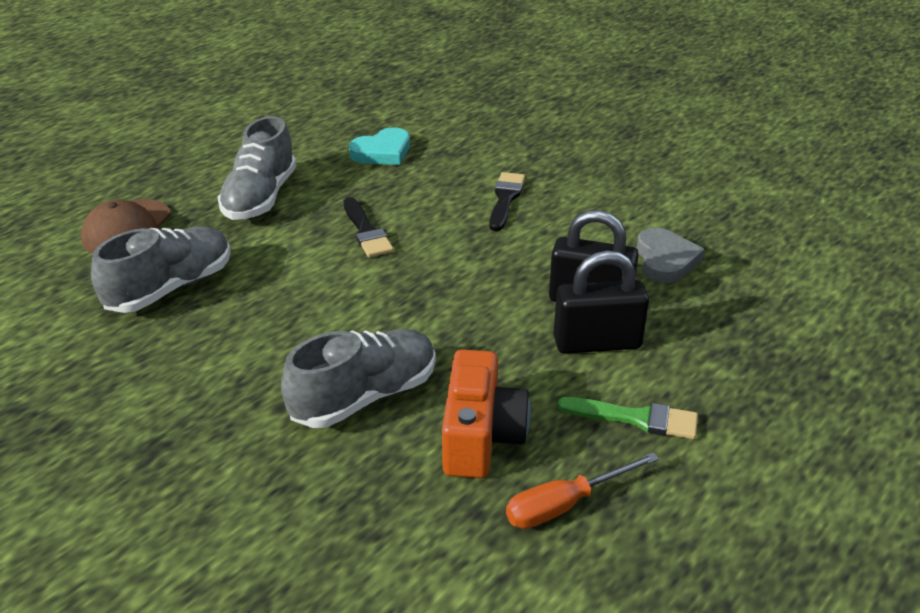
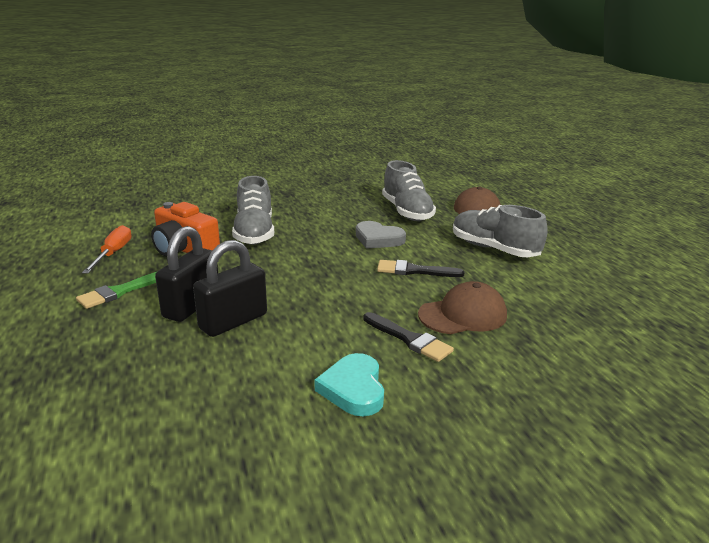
camera: 120 degrees right, 10 degrees down
turquoise heart [349,127,410,165] -> turquoise heart moved to [315,353,384,416]
grey heart [637,228,704,283] -> grey heart moved to [356,221,406,249]
none -> brown cap [418,281,507,334]

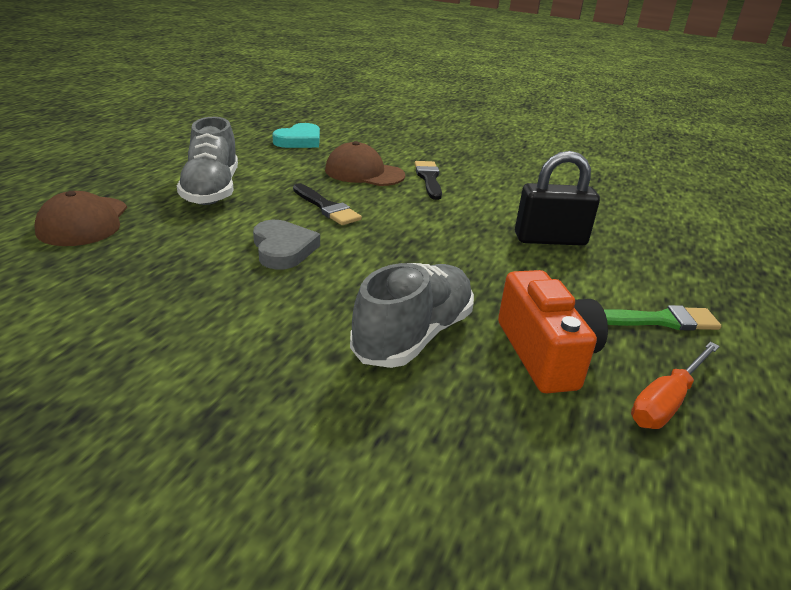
camera: 140 degrees left, 5 degrees up
black padlock [155,226,218,322] -> none
turquoise heart [315,353,384,416] -> turquoise heart moved to [272,123,320,148]
grey shoe [382,160,436,221] -> none

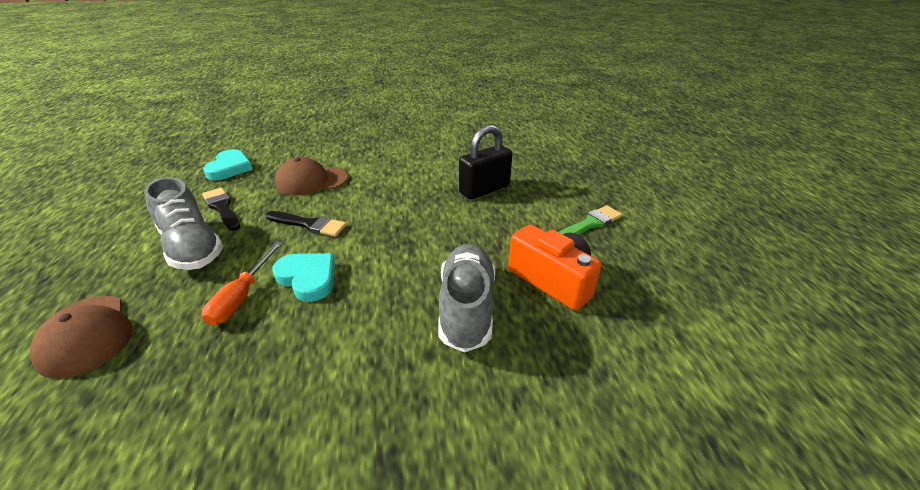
camera: 30 degrees left, 5 degrees up
grey heart [253,220,320,269] -> turquoise heart [272,253,335,302]
black brush [414,161,442,200] -> black brush moved to [202,188,240,231]
orange screwdriver [631,342,720,429] -> orange screwdriver moved to [202,241,283,326]

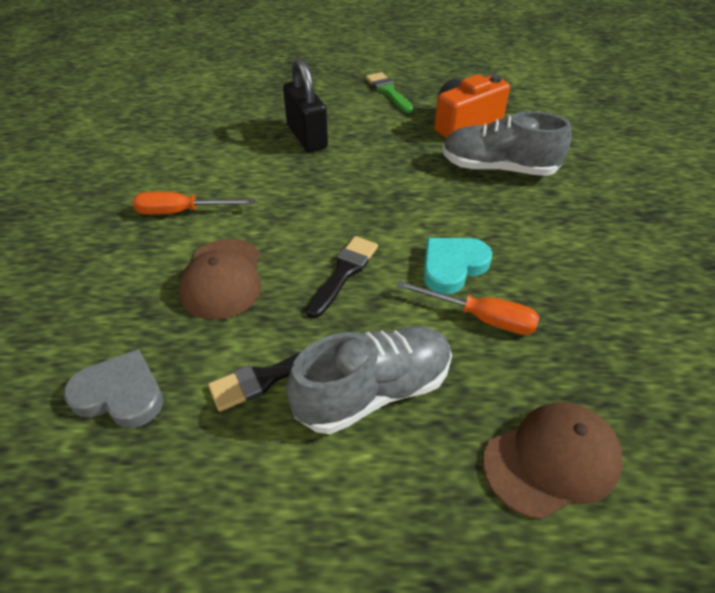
camera: 80 degrees left, 10 degrees up
turquoise heart [203,149,253,180] -> grey heart [64,349,163,428]
none -> orange screwdriver [133,192,255,215]

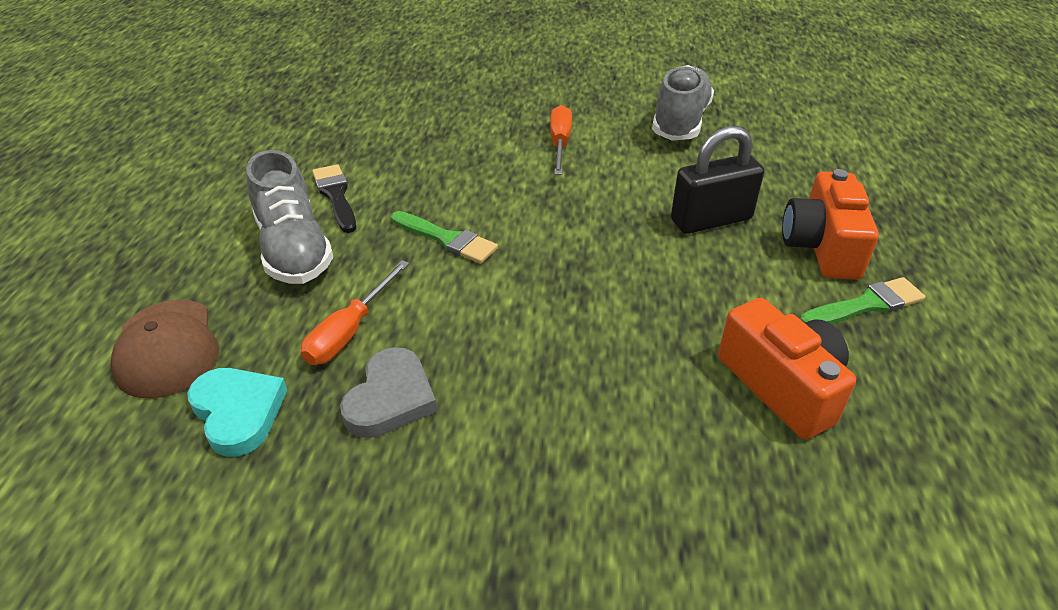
camera: 95 degrees right, 5 degrees down
grey heart [64,349,163,428] -> grey heart moved to [340,347,437,438]
brown cap [179,239,261,320] -> none
black brush [306,236,378,319] -> green brush [391,211,498,264]
turquoise heart [423,238,492,294] -> turquoise heart moved to [187,368,287,457]
grey shoe [442,111,572,176] -> grey shoe moved to [652,65,714,141]
none -> orange camera [782,169,879,280]

